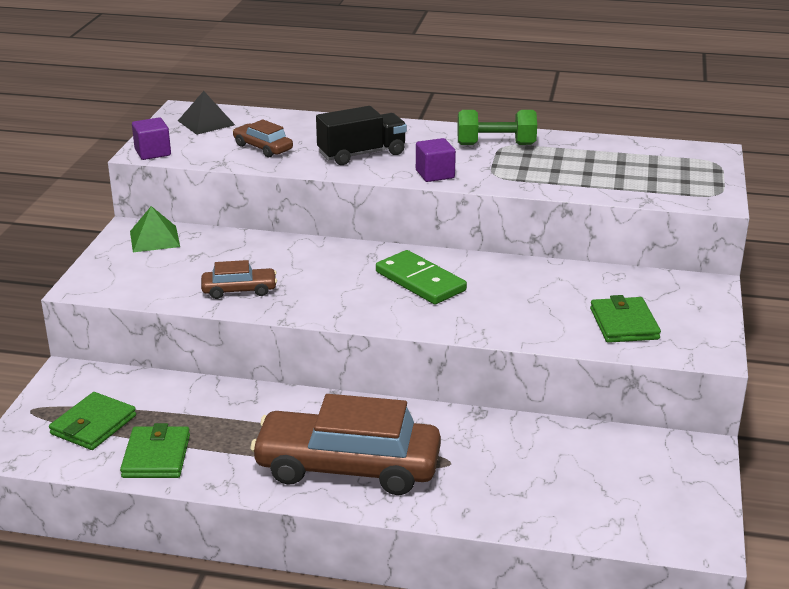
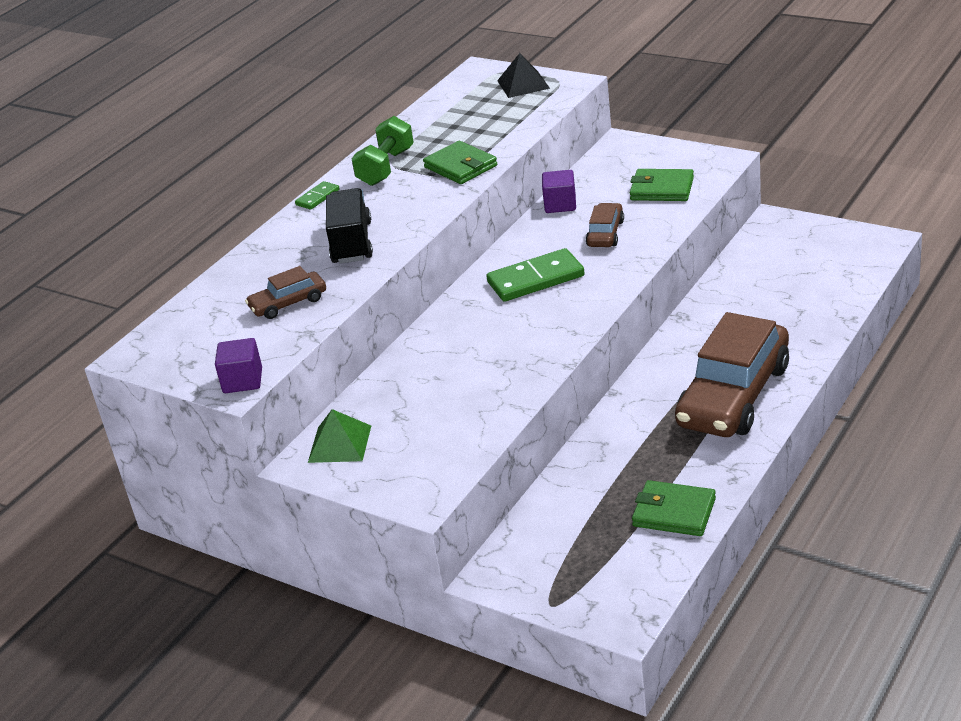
camera: 65 degrees left, 5 degrees up
green wallet [49,392,136,450] -> green wallet moved to [423,141,497,184]
black pyramid [178,91,235,135] -> black pyramid moved to [497,53,550,98]
brown car [201,260,277,299] -> brown car moved to [586,203,624,247]
purple cube [416,138,456,182] -> purple cube moved to [542,170,576,213]
none -> green domino [295,181,340,210]

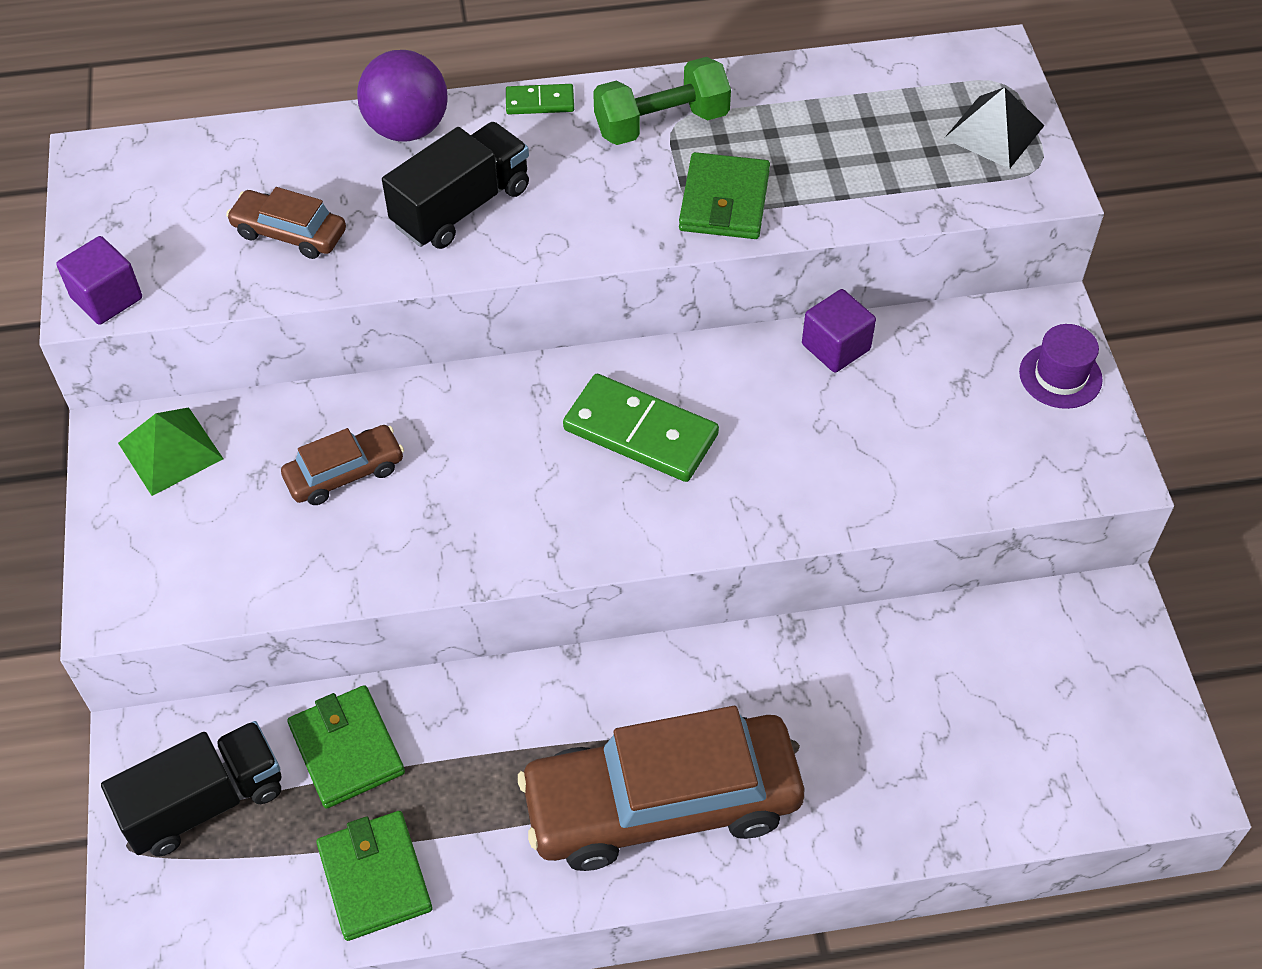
camera: 45 degrees right, 20 degrees up
brown car [586,203,624,247] -> brown car moved to [281,425,404,505]
green wallet [630,169,694,201] -> green wallet moved to [287,685,405,809]
none -> black truck [101,721,281,857]
none -> purple ball [357,50,448,142]
none -> purple hat [1019,324,1103,409]

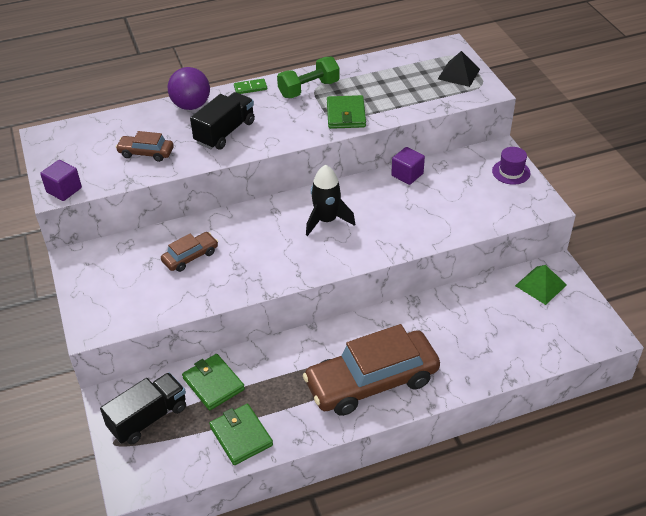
camera: 10 degrees left, 10 degrees down
green pyramid [118,407,223,496] -> green pyramid moved to [515,265,567,305]
green domino [563,374,719,482] -> black rocket [306,165,355,236]

